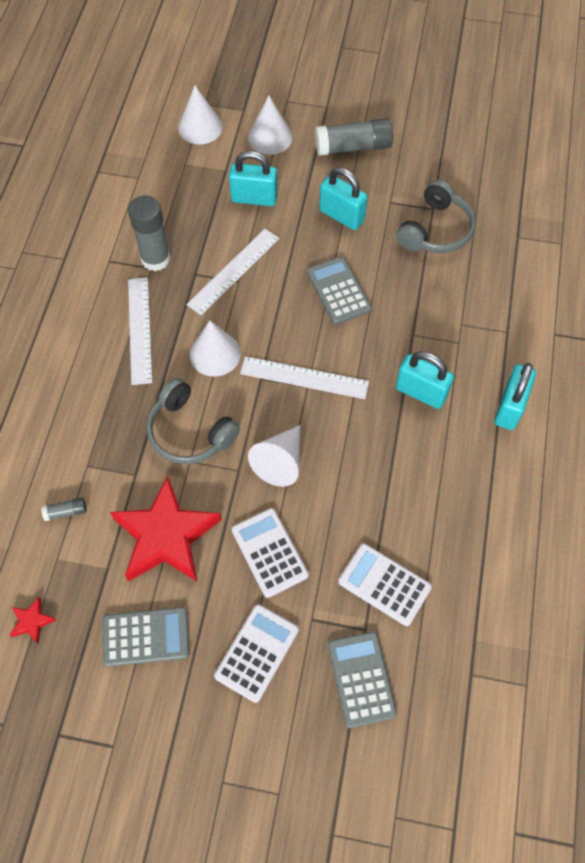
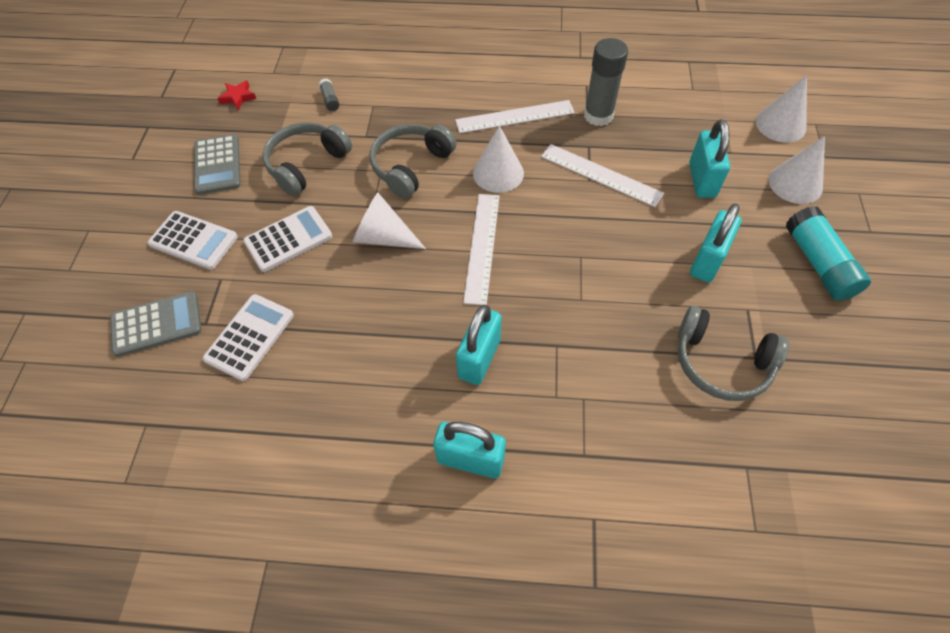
camera: 85 degrees right, 5 degrees down
red star [110,476,221,582] -> grey headphones [262,122,352,196]
grey calculator [306,257,372,325] -> none
grey glue stick [315,118,393,156] -> turquoise glue stick [785,206,871,301]

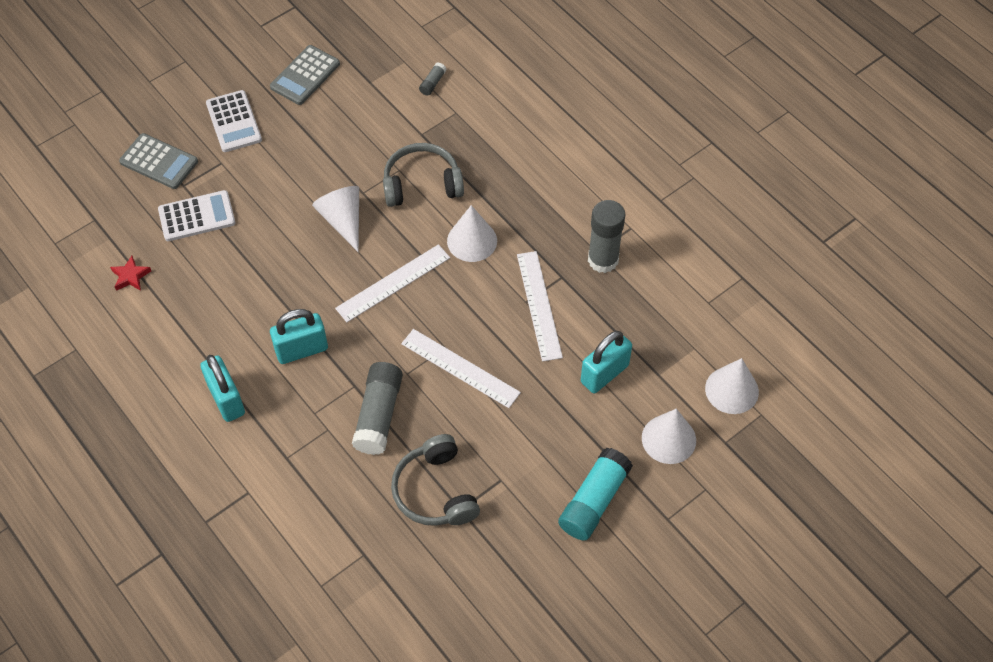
camera: 45 degrees right, 0 degrees up
red star [217,80,256,110] -> red star moved to [110,256,151,291]
white calculator [243,206,332,272] -> none
grey headphones [262,122,352,196] -> none
white ruler [455,100,575,133] -> white ruler moved to [401,329,521,408]
turquoise padlock [690,203,742,283] -> none
none -> grey glue stick [352,362,403,455]

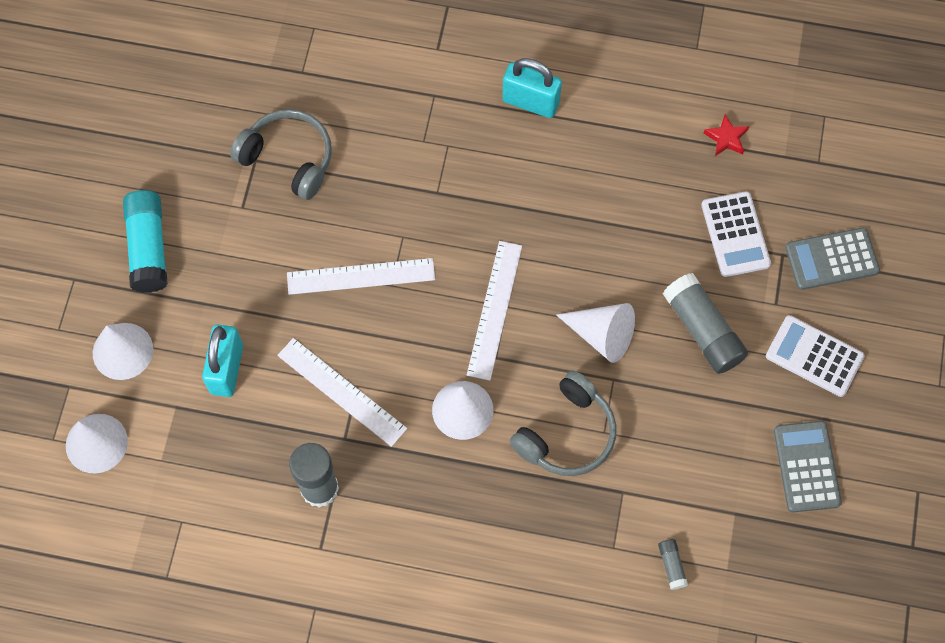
camera: 140 degrees right, 10 degrees up
white calculator [158,190,235,241] -> white calculator turned 45 degrees counterclockwise [701,191,771,277]
turquoise padlock [270,309,328,364] -> none
grey glue stick [352,362,403,455] -> grey glue stick moved to [663,273,748,374]

